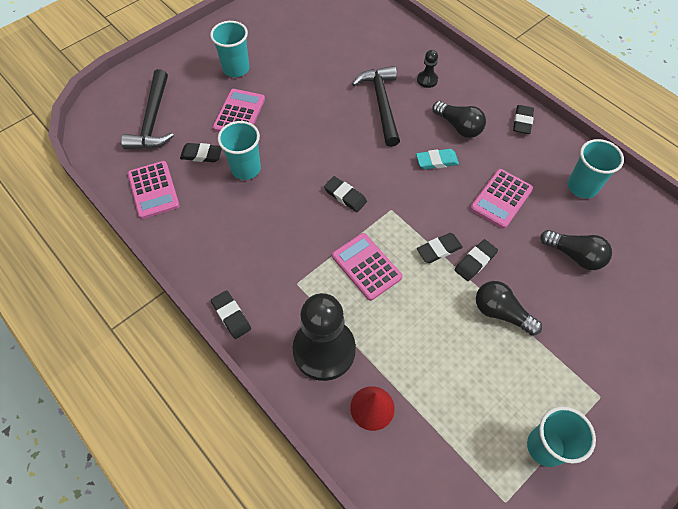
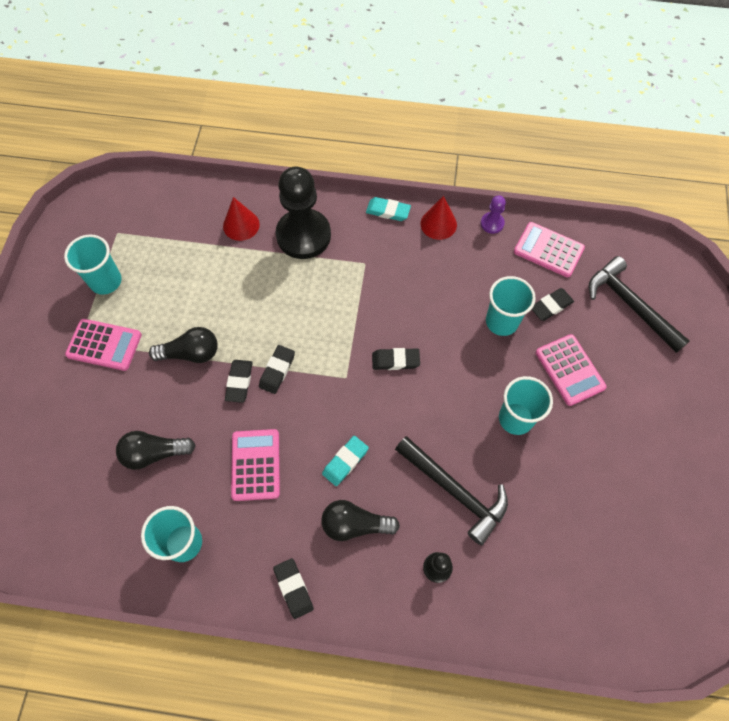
camera: 140 degrees right, 5 degrees up
turquoise cup [210,21,250,77] -> turquoise cup moved to [499,376,553,435]
black eraser [211,290,251,339] -> turquoise eraser [366,197,411,221]
pink calculator [332,233,403,301] -> pink calculator moved to [65,319,142,371]
none -> red cone [421,196,457,240]
none -> purple pawn [481,196,506,234]

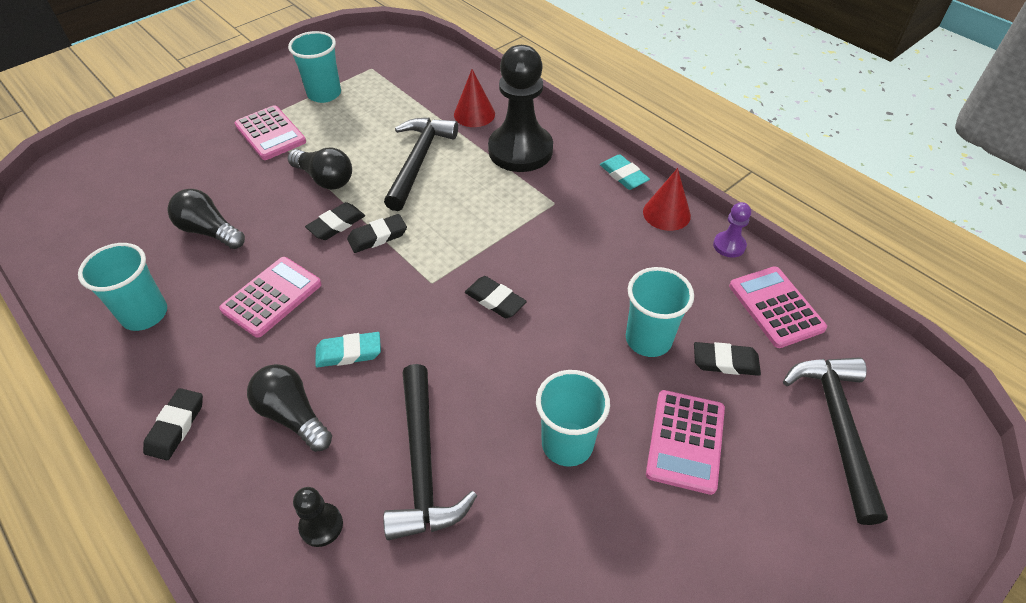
camera: 40 degrees right, 15 degrees down
none -> black hammer [384,118,458,211]

